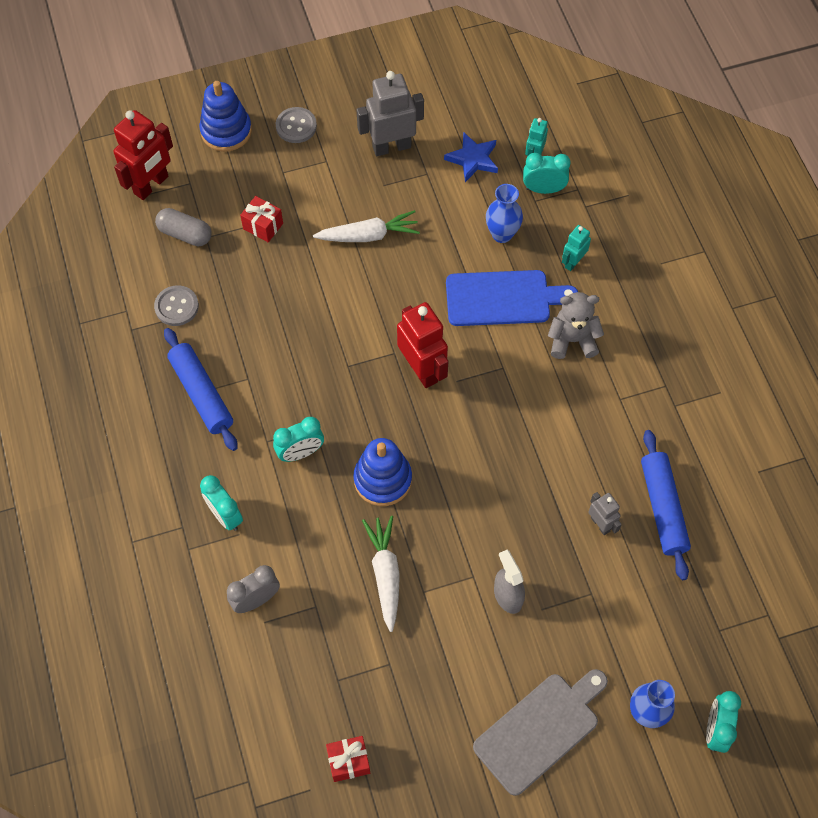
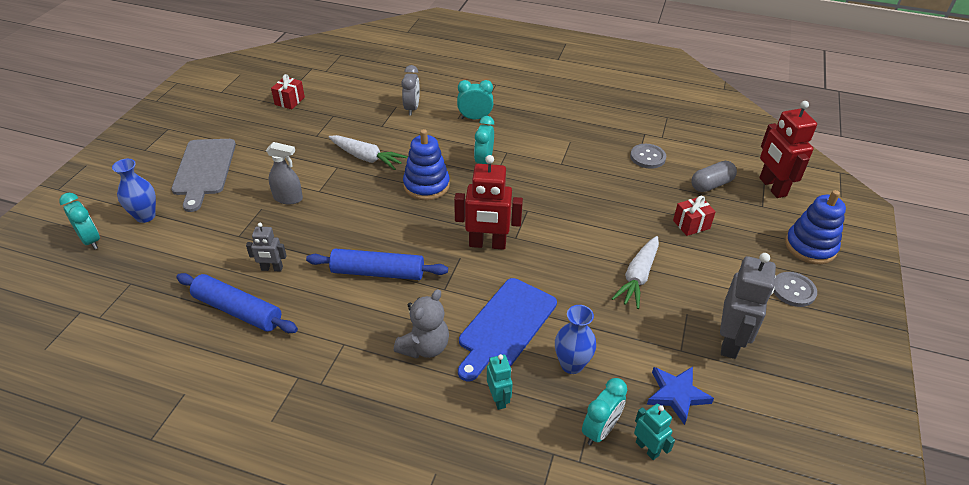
camera: 125 degrees right, 20 degrees down
blue rolling pin [164,328,238,451] -> blue rolling pin moved to [306,249,448,280]

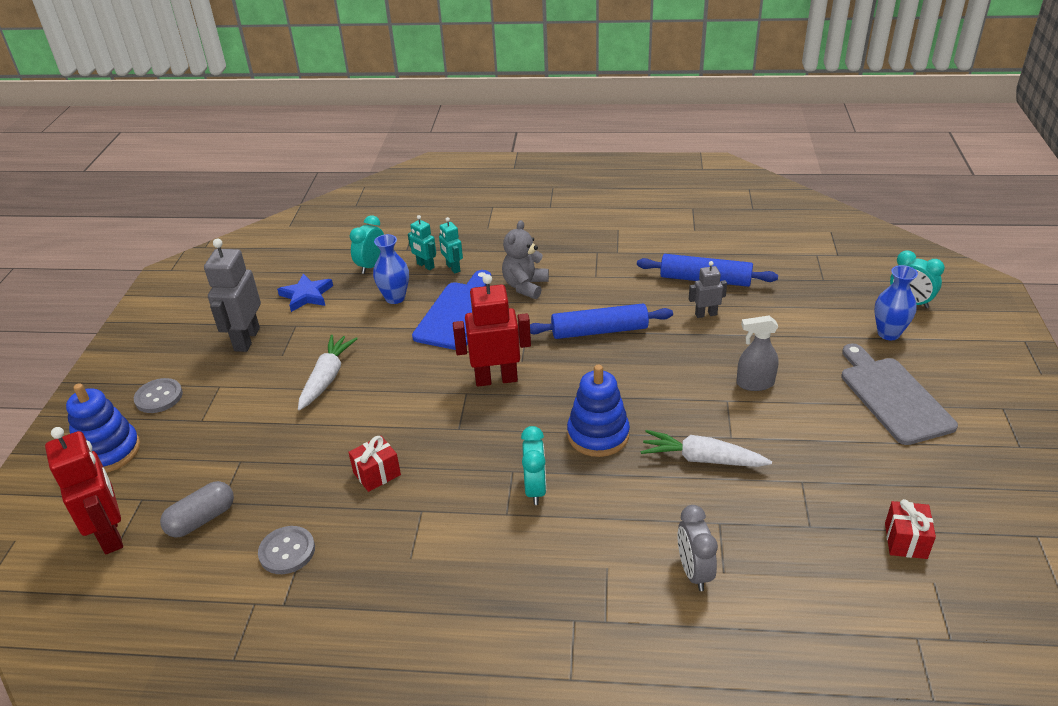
camera: 170 degrees right, 5 degrees down
turquoise clock [457,80,493,119] -> none
turquoise robot [634,404,675,460] -> turquoise robot moved to [408,215,436,270]
red gift [673,196,716,236] -> red gift moved to [348,436,401,492]

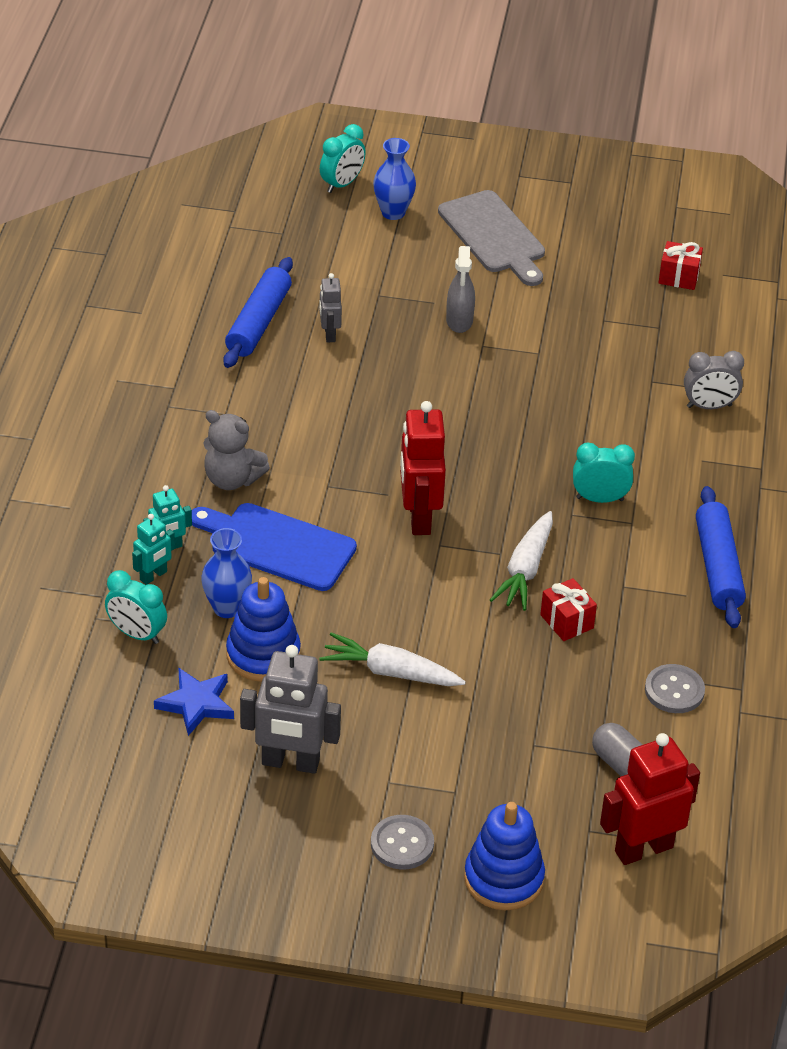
camera: 90 degrees left, 5 degrees up
blue rolling pin [530,304,673,339] -> blue rolling pin moved to [696,486,746,628]
blue stacking toy [567,365,630,457] -> blue stacking toy moved to [226,577,301,682]
white carrot [641,430,772,467] -> white carrot moved to [490,511,553,611]
grey cutting board [841,343,958,445] -> grey cutting board turned 105 degrees counterclockwise [438,190,545,286]

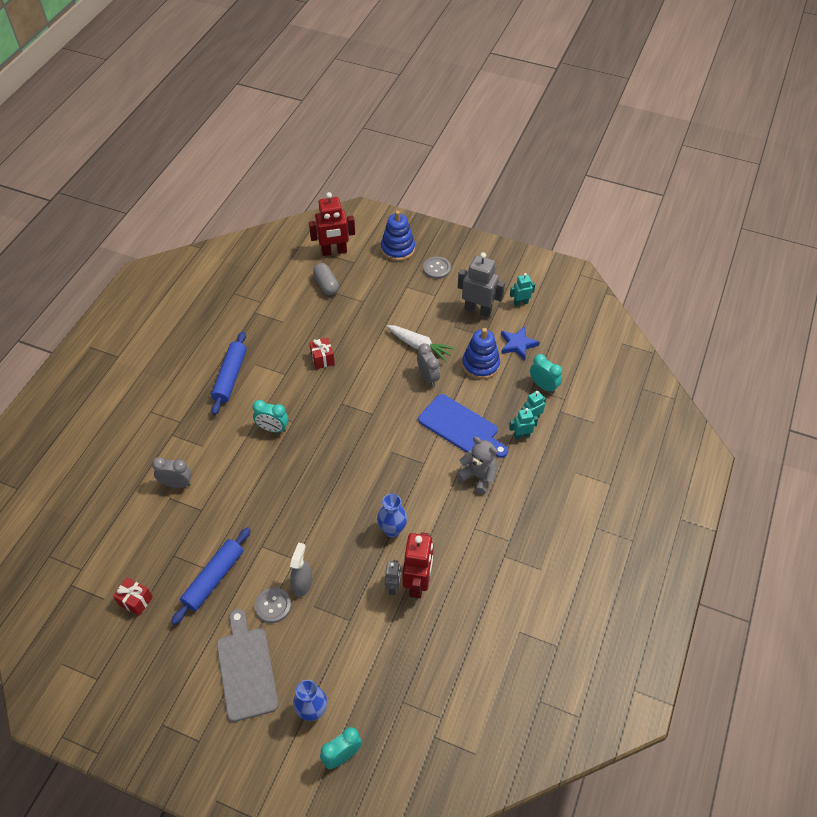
camera: 165 degrees left, 10 degrees up
blue vase [201,528,252,618] -> blue vase moved to [377,494,407,537]
blue rolling pin [223,257,293,368] -> blue rolling pin moved to [171,527,251,625]
red robot [400,401,446,535] -> red robot moved to [402,532,434,598]
white carrot [490,511,553,611] -> none
grey button [645,664,705,713] -> grey button moved to [255,588,291,623]
none -> grey clock [417,343,440,387]
none -> turquoise robot [510,273,535,306]

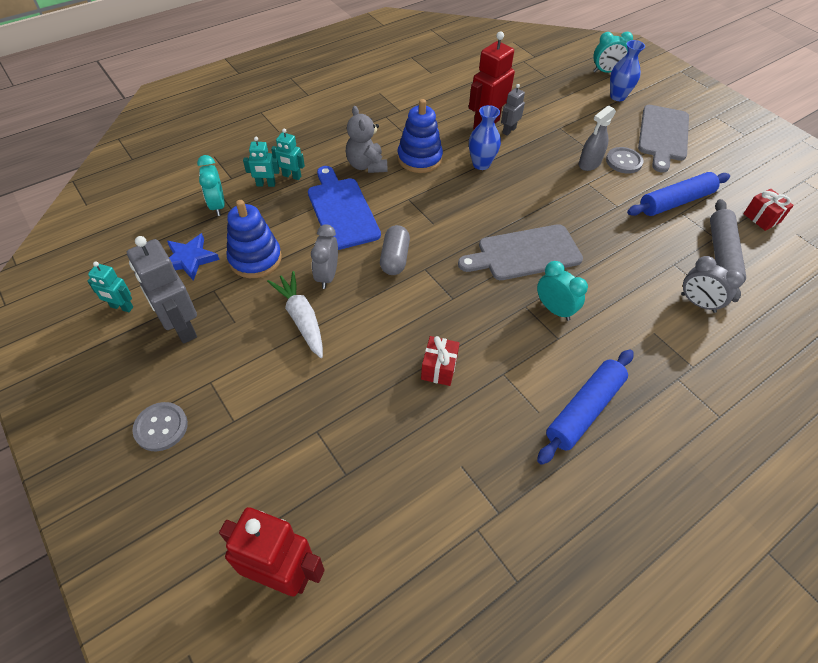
camera: 150 degrees left, 0 degrees up
grey capsule [313,263,339,295] -> grey capsule moved to [380,225,410,275]
blue stacking toy [381,210,415,261] -> blue stacking toy moved to [397,99,443,173]
none -> grey cutting board [458,224,583,280]
none -> grey rolling pin [710,199,746,302]

